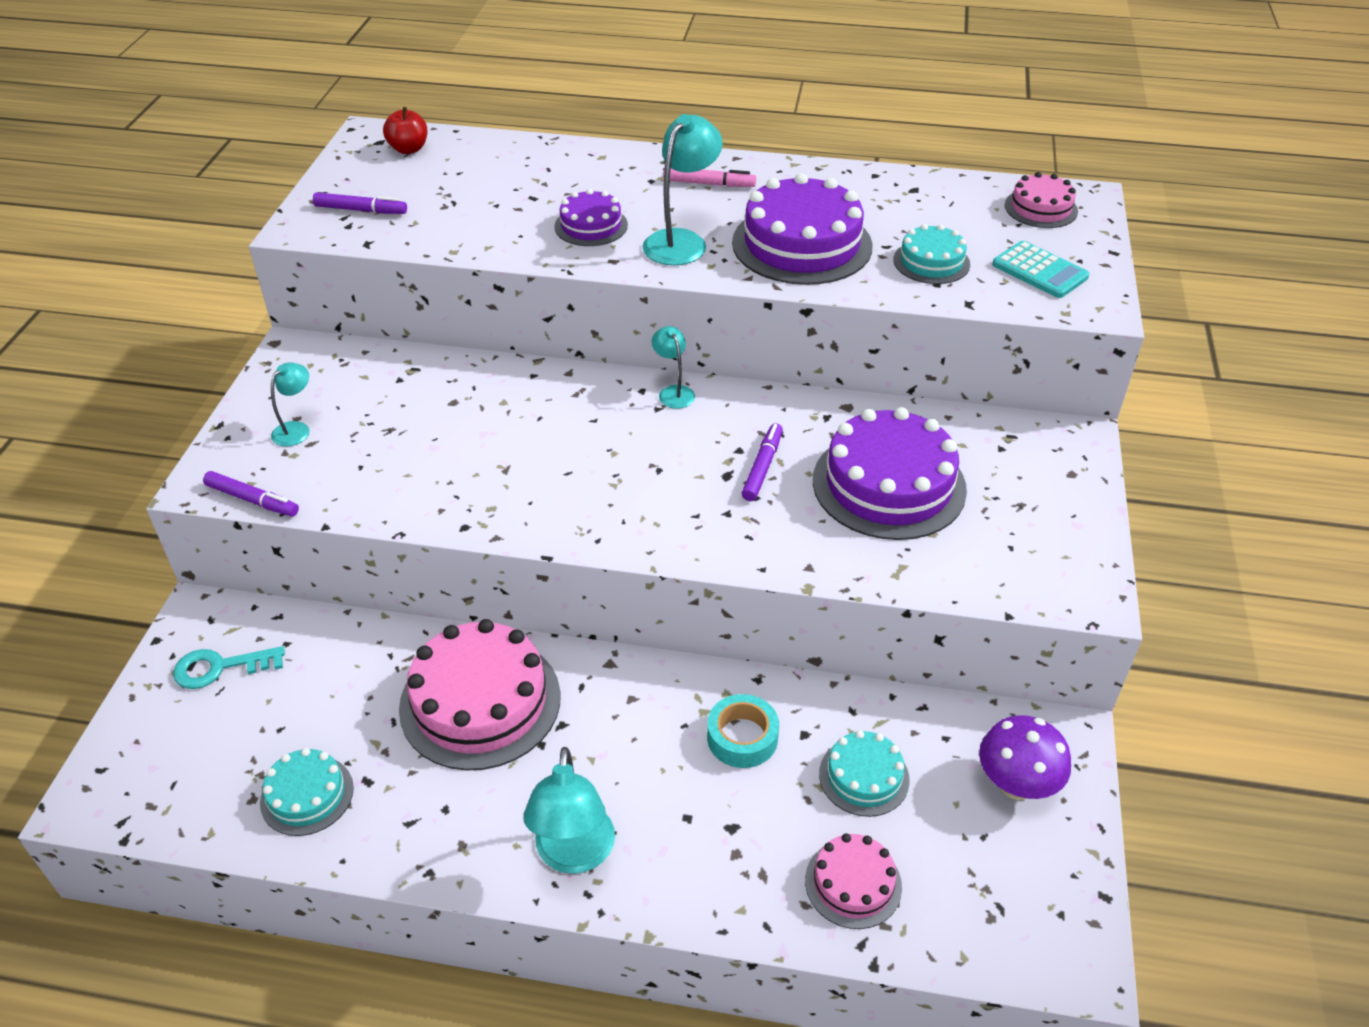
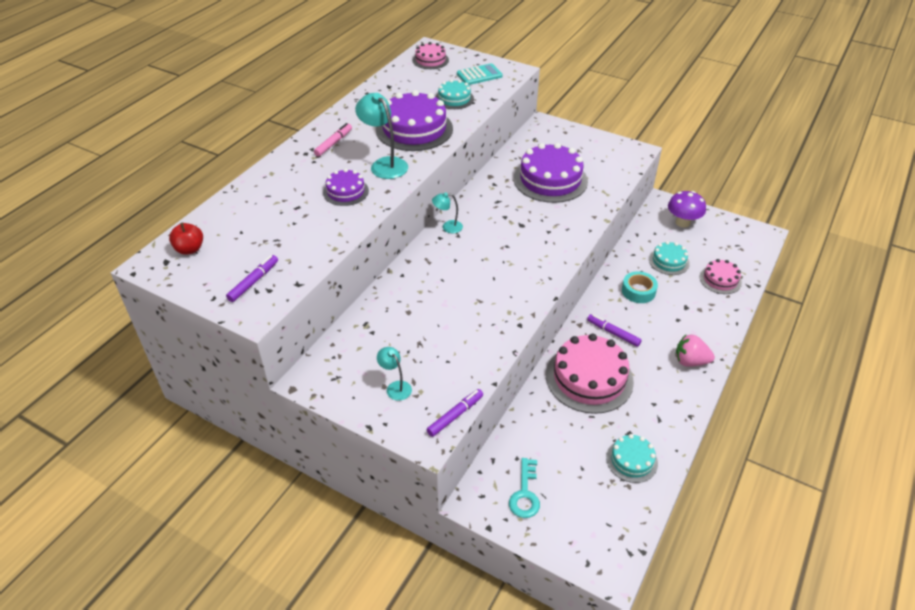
camera: 70 degrees left, 0 degrees up
turquoise lamp [524,747,615,874] -> pink strawberry [675,335,715,367]
purple marker [742,423,783,501] -> purple marker moved to [587,314,642,347]

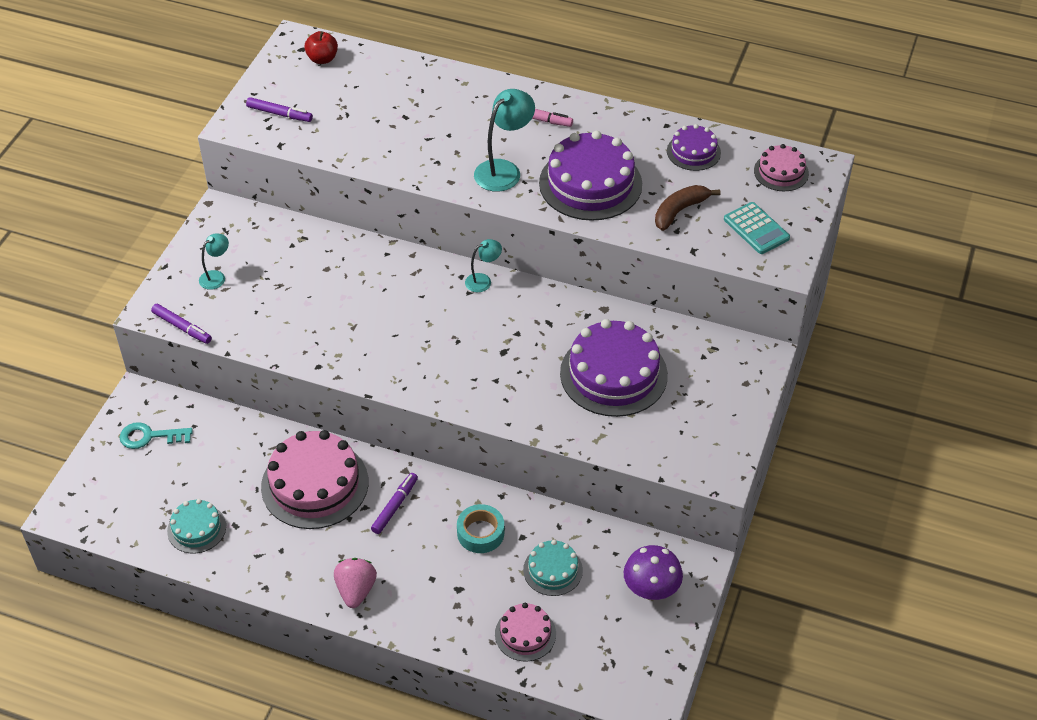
camera: 80 degrees right, 5 degrees up
purple cake [323,169,369,206] -> purple cake moved to [667,124,721,171]
turquoise lamp [432,192,463,233] -> turquoise lamp turned 75 degrees clockwise [465,239,502,292]
turquoise cake [436,79,474,109] -> brown banana [655,185,720,231]

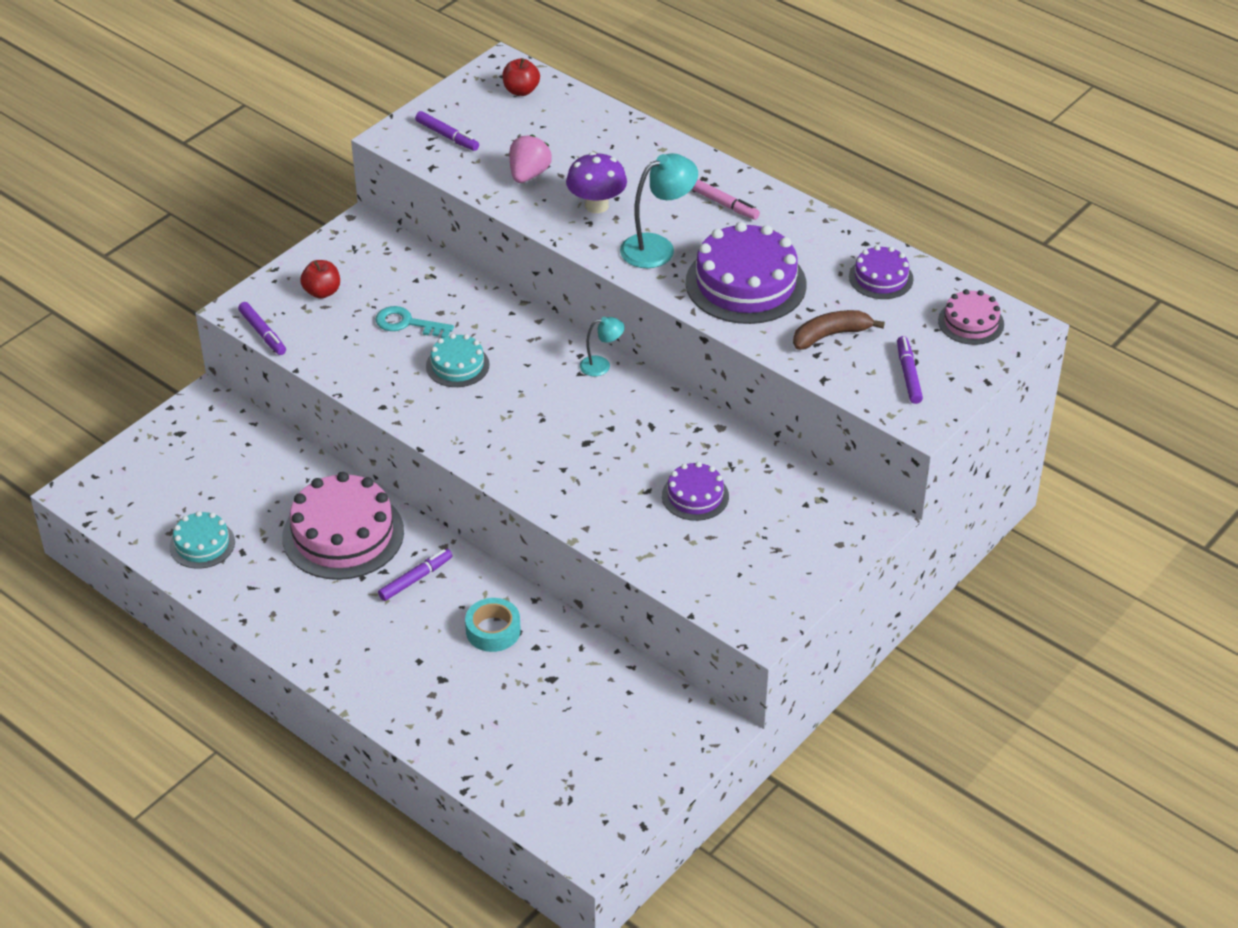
camera: 20 degrees right, 5 degrees down
turquoise key [120,422,193,449] -> turquoise key moved to [375,306,454,338]
turquoise lamp [199,234,229,290] -> red apple [300,260,340,299]
pink strawberry [334,558,377,608] -> pink strawberry moved to [510,135,552,183]
pink cake [495,603,556,661] -> none
turquoise cake [523,540,583,596] -> turquoise cake moved to [426,333,490,387]
purple cake [560,319,668,417] -> purple cake [662,462,729,521], size x0.53
purple mushroom [624,545,683,600] -> purple mushroom moved to [566,152,627,213]
turquoise calculator [724,202,790,254] -> purple marker [897,336,923,404]

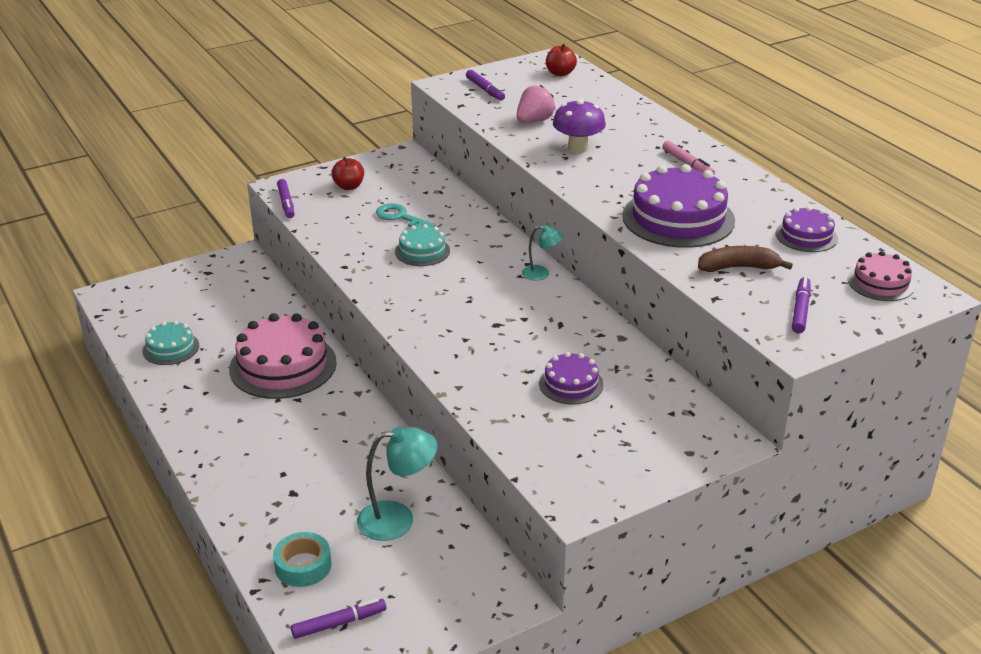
camera: 20 degrees right, 10 degrees down
purple marker [378,549,453,601] -> purple marker moved to [291,598,386,639]
turquoise tape [465,598,520,652] -> turquoise tape moved to [273,532,331,587]
turquoise lamp [620,153,698,268] -> turquoise lamp moved to [357,426,437,541]

